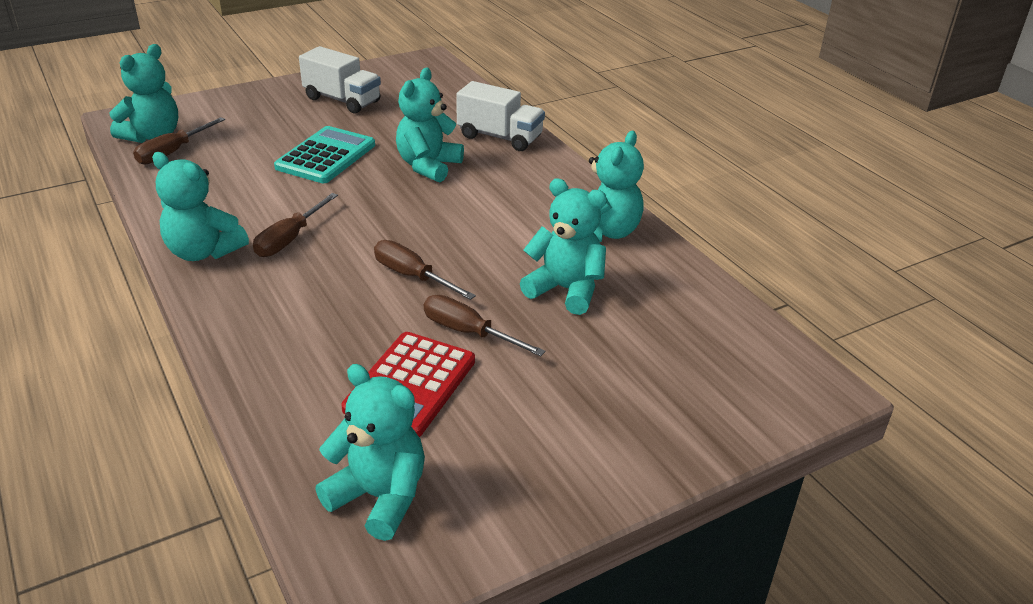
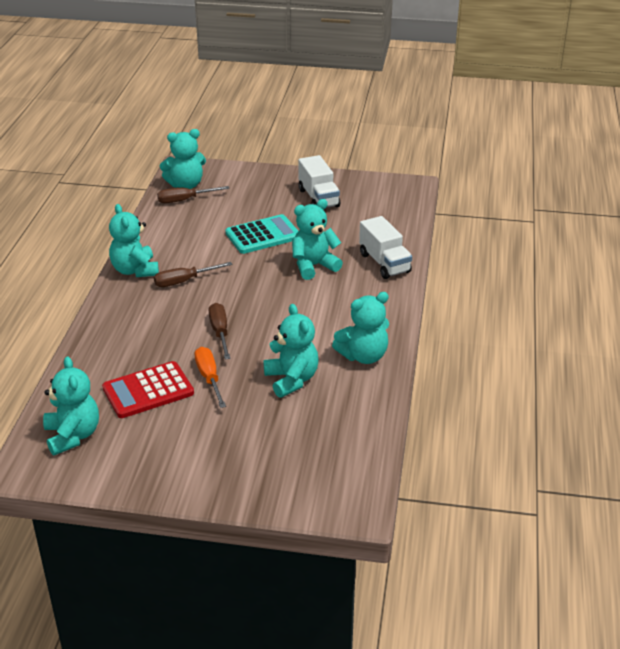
camera: 40 degrees right, 0 degrees up
brown screwdriver [424,295,546,356] -> orange screwdriver [194,347,226,408]

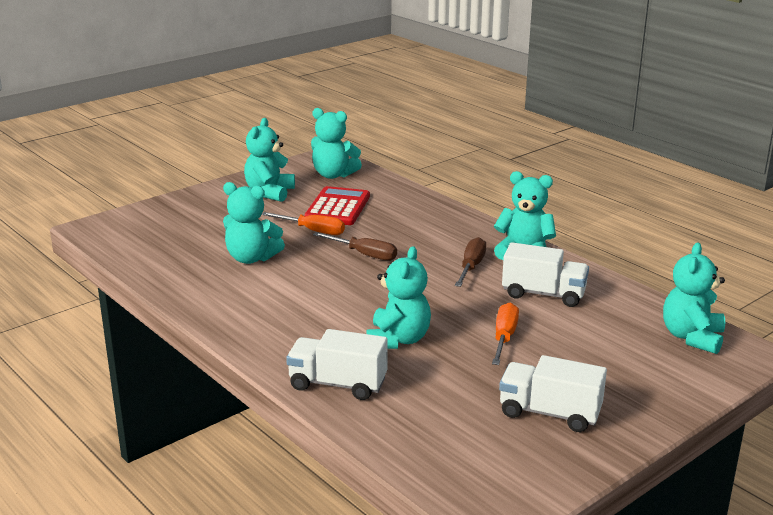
camera: 130 degrees right, 10 degrees down
brown screwdriver [157,186,229,203] -> none
turquoise calculator [225,214,298,254] -> orange screwdriver [492,303,519,365]
turquoise teddy bear [332,292,389,364] -> turquoise teddy bear moved to [244,118,295,202]
none -> white truck [502,242,589,307]

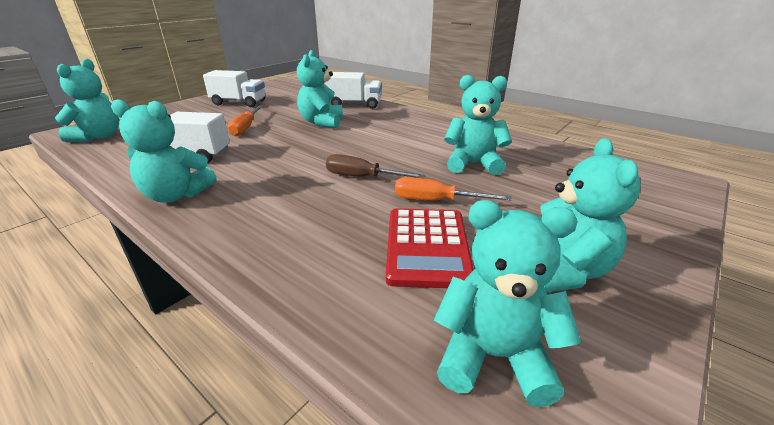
camera: 170 degrees right, 5 degrees up
brown screwdriver [455,237,486,287] -> none

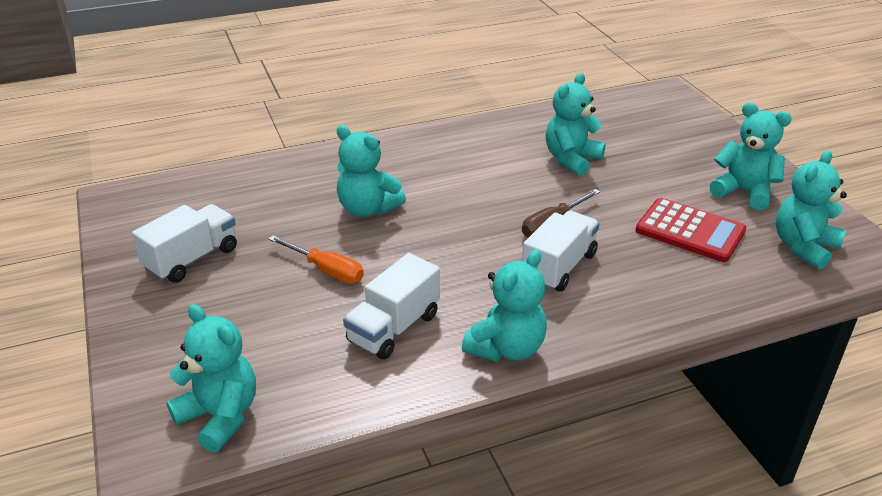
camera: 60 degrees left, 5 degrees up
white truck [325,72,382,109] -> white truck moved to [522,210,600,292]
orange screwdriver [395,177,512,201] -> none

